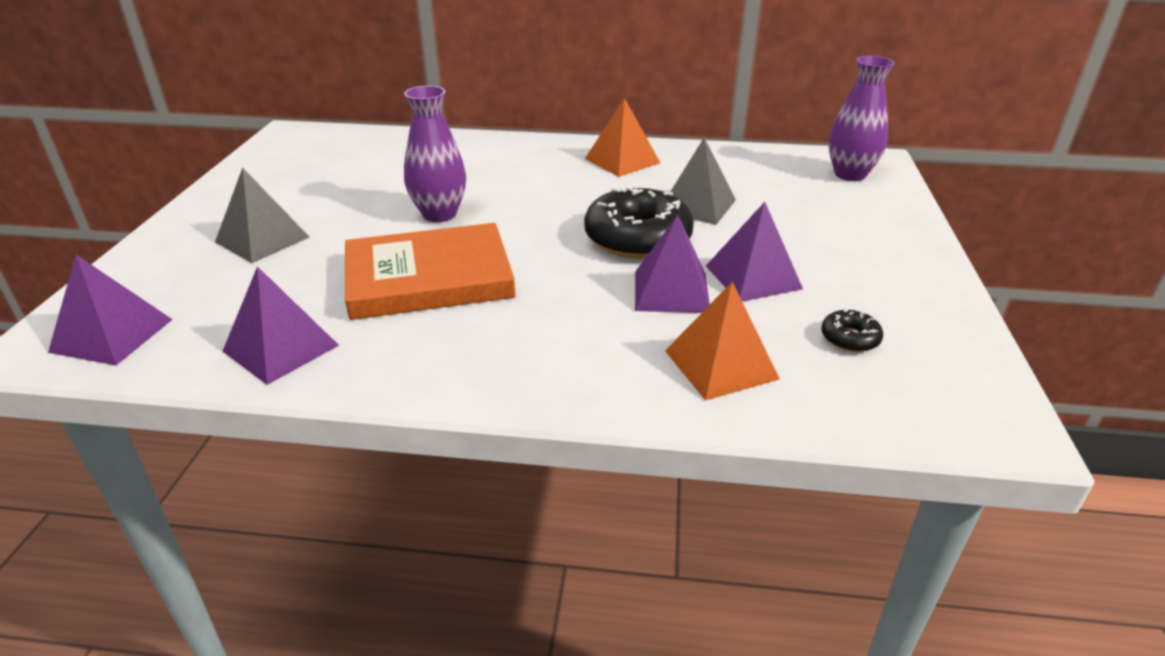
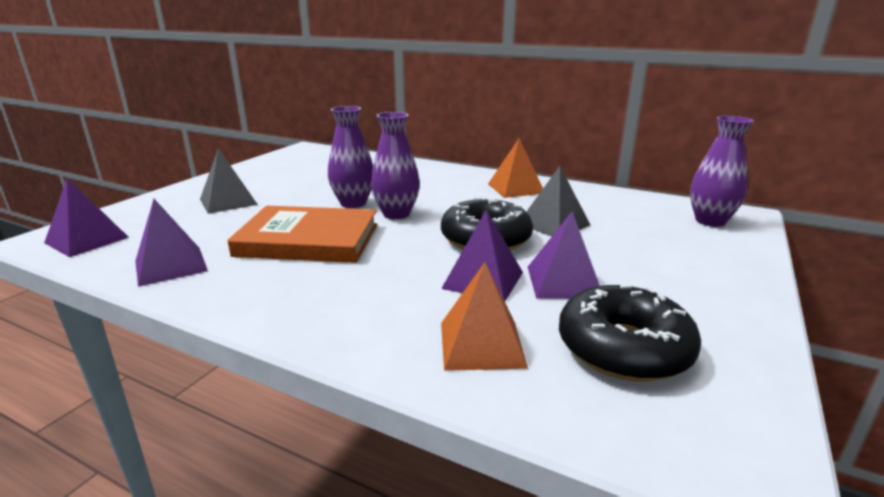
camera: 20 degrees right, 10 degrees down
black donut [821,309,883,352] -> black donut [559,285,701,382], size x2.24
none -> purple vase [371,112,420,219]

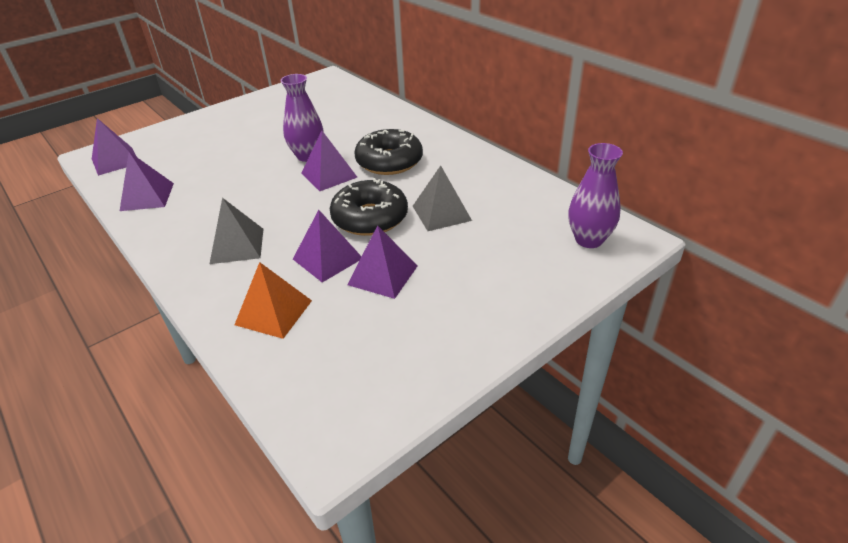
camera: 25 degrees right, 15 degrees up
grey pyramid [200,148,258,214] -> grey pyramid moved to [210,198,263,264]
orange book [227,206,377,263] -> none
purple vase [371,112,420,219] -> purple pyramid [301,131,357,191]
orange pyramid [488,138,543,198] -> none
black donut [559,285,701,382] -> black donut moved to [354,129,423,175]

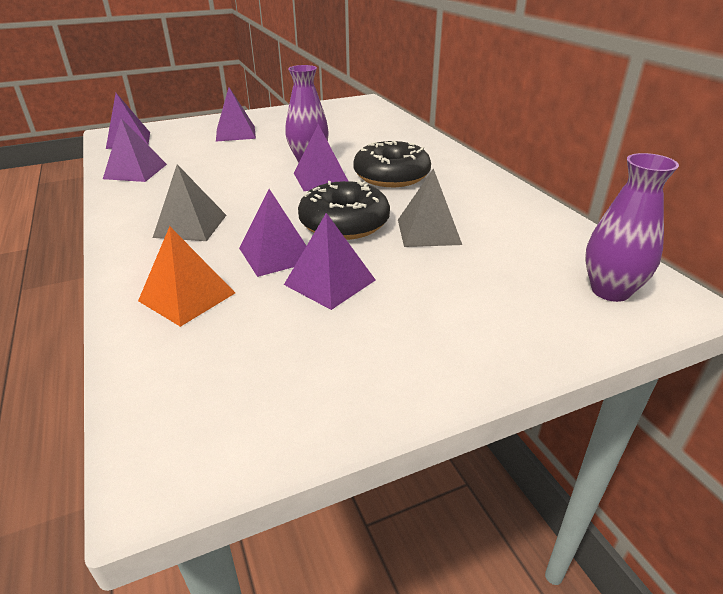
camera: 15 degrees right, 5 degrees down
none -> purple pyramid [216,87,256,142]

